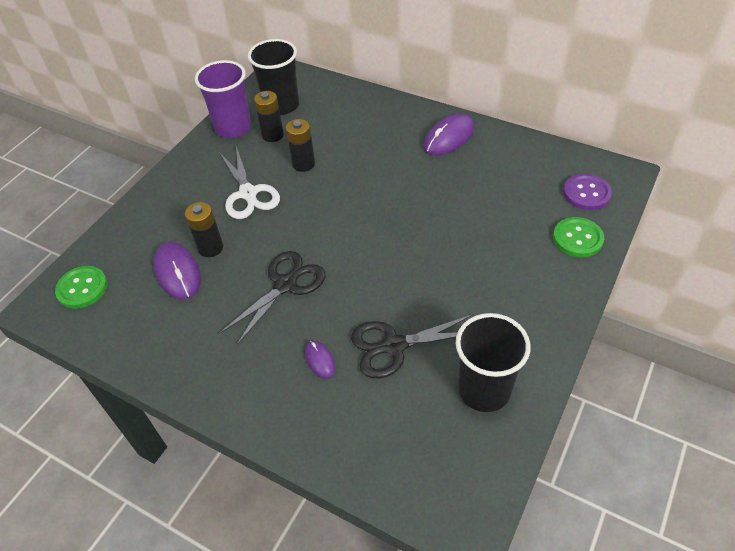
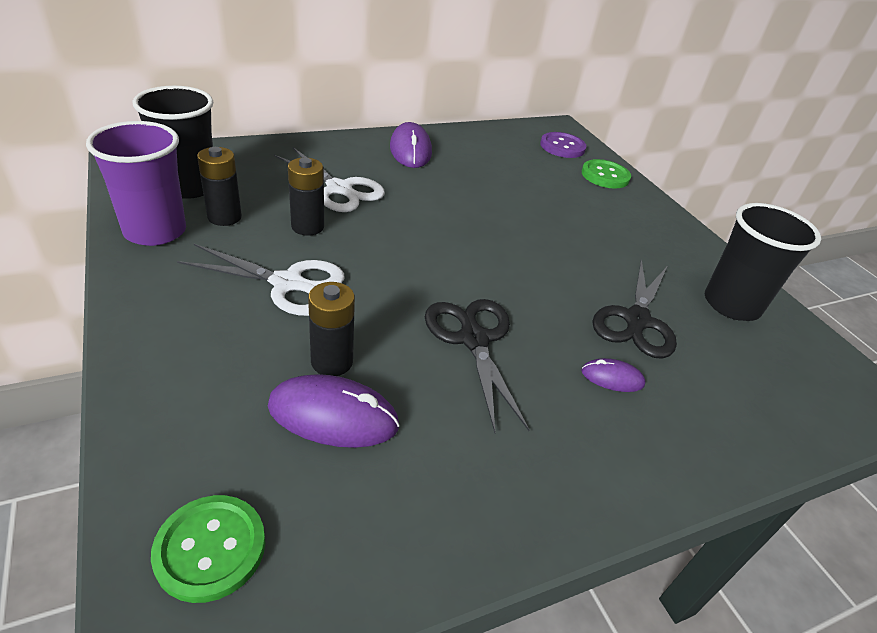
camera: 60 degrees left, 10 degrees down
none -> white scissors [274,147,385,212]

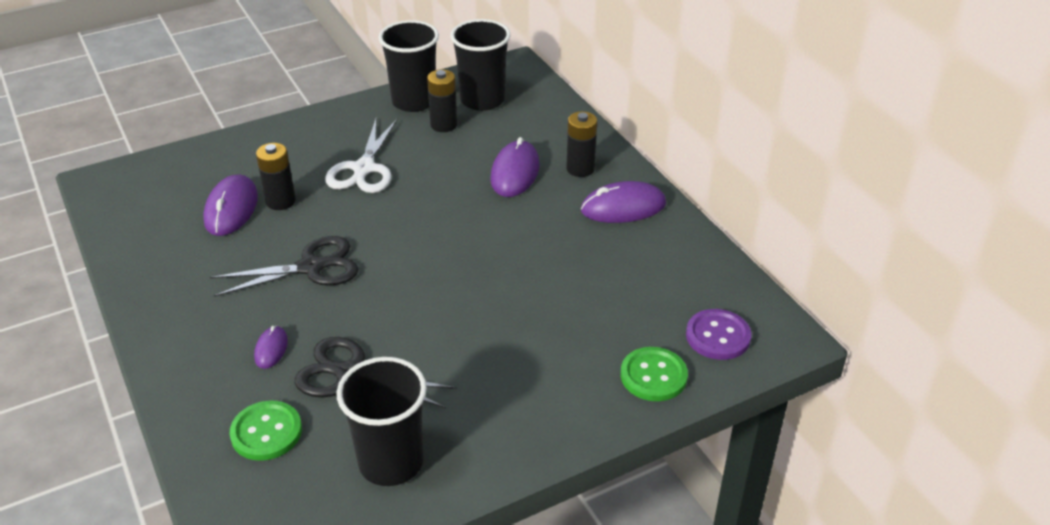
camera: 90 degrees right, 0 degrees up
purple cup [86,121,186,246] -> black cup [379,20,439,112]
green button [151,495,265,603] -> green button moved to [230,401,302,461]
white scissors [274,147,385,212] -> purple mouse [490,137,539,197]
black battery [288,157,324,236] -> black battery moved to [566,111,597,177]

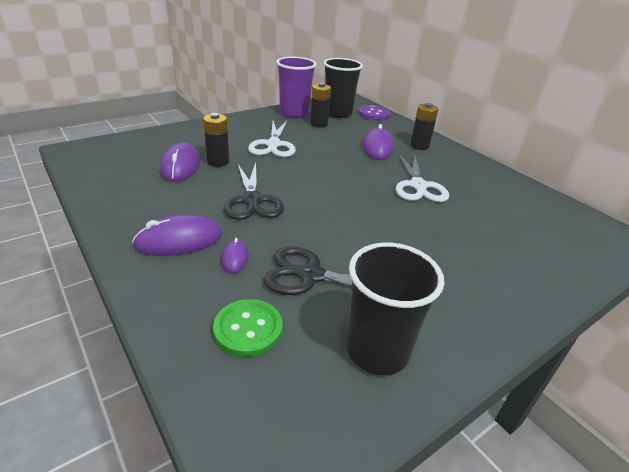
camera: 10 degrees left, 5 degrees down
black scissors [210,236,359,297] -> black scissors turned 105 degrees clockwise [224,163,284,220]
black cup [379,20,439,112] -> purple cup [276,57,317,118]
purple mouse [581,181,666,223] -> purple mouse moved to [132,215,222,256]
green button [621,347,688,401] -> none
purple button [686,309,751,360] -> purple button moved to [359,105,391,120]
none -> white scissors [396,153,449,202]

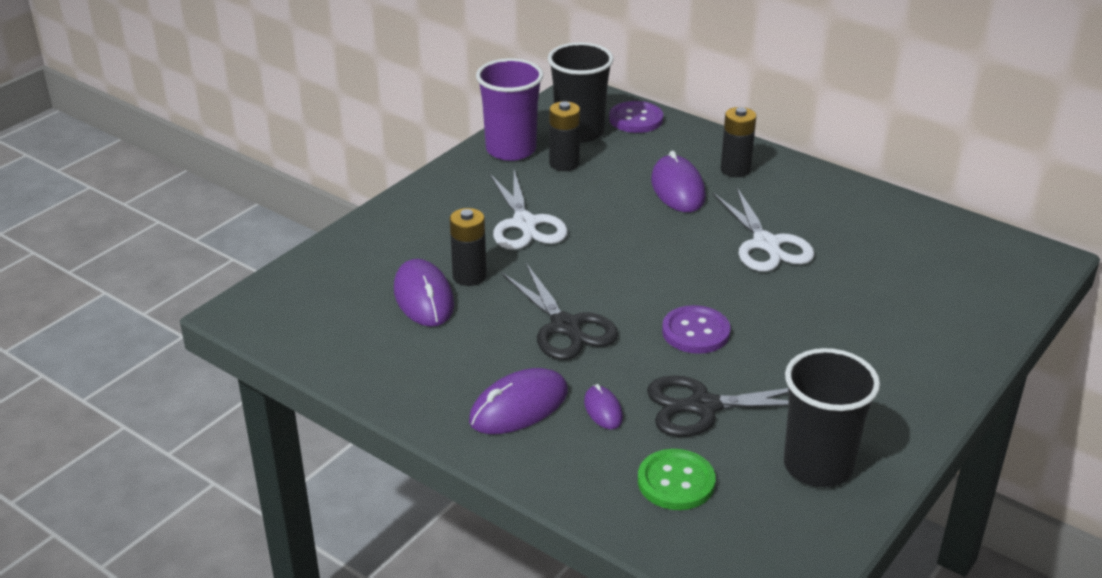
camera: 15 degrees left, 0 degrees up
none -> purple button [662,305,730,354]

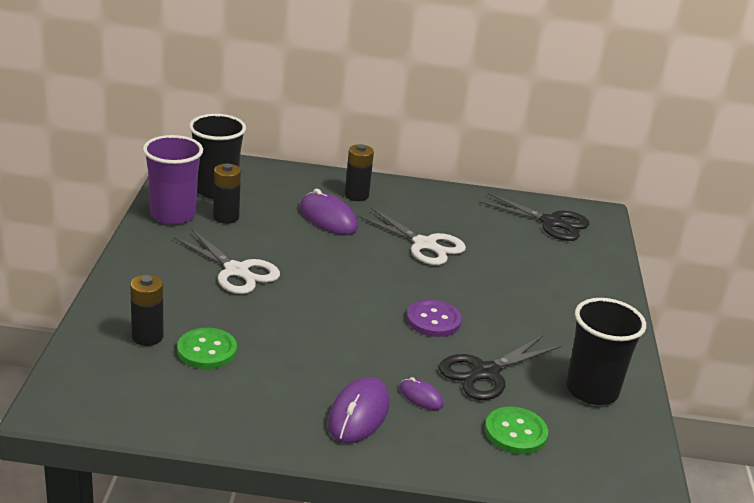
camera: 35 degrees left, 5 degrees down
purple mouse [394,259,454,327] -> green button [177,328,237,369]
black battery [450,208,487,286] -> black battery moved to [130,275,163,346]
black scissors [502,263,618,360] -> black scissors moved to [479,192,590,241]
purple button [609,101,663,133] -> none

